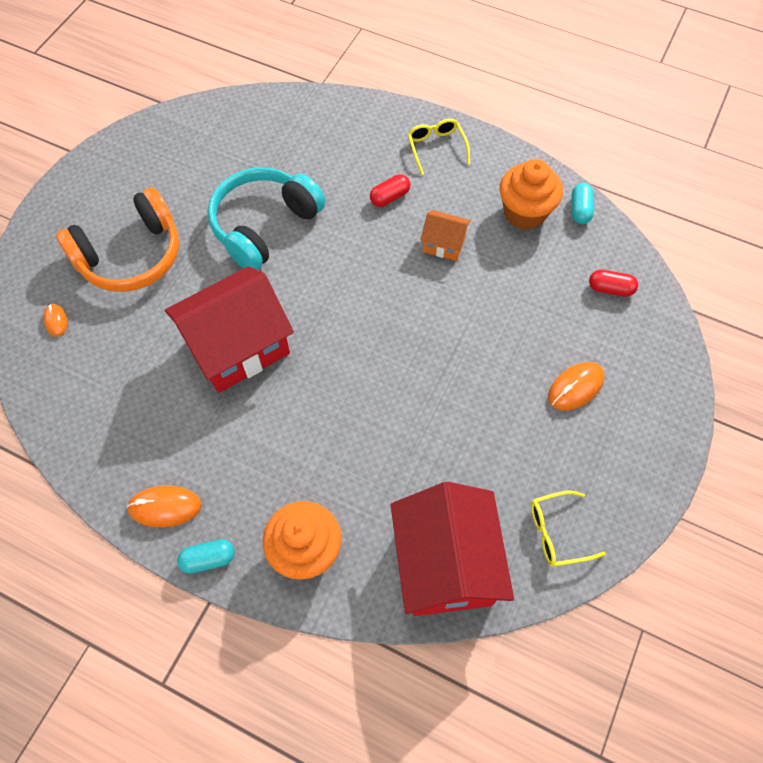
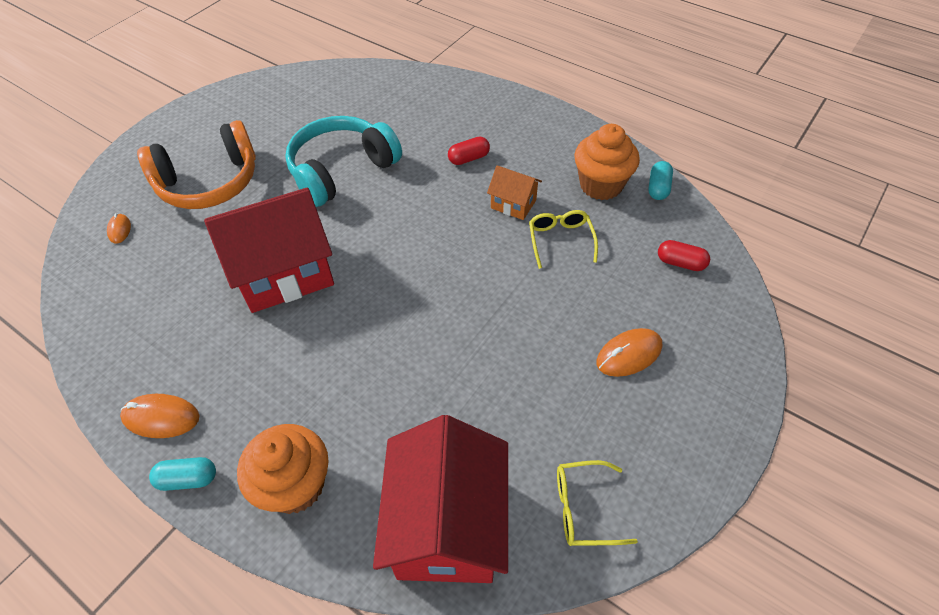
camera: 10 degrees right, 10 degrees down
yellow glasses [408,119,470,175] -> yellow glasses moved to [529,210,598,269]

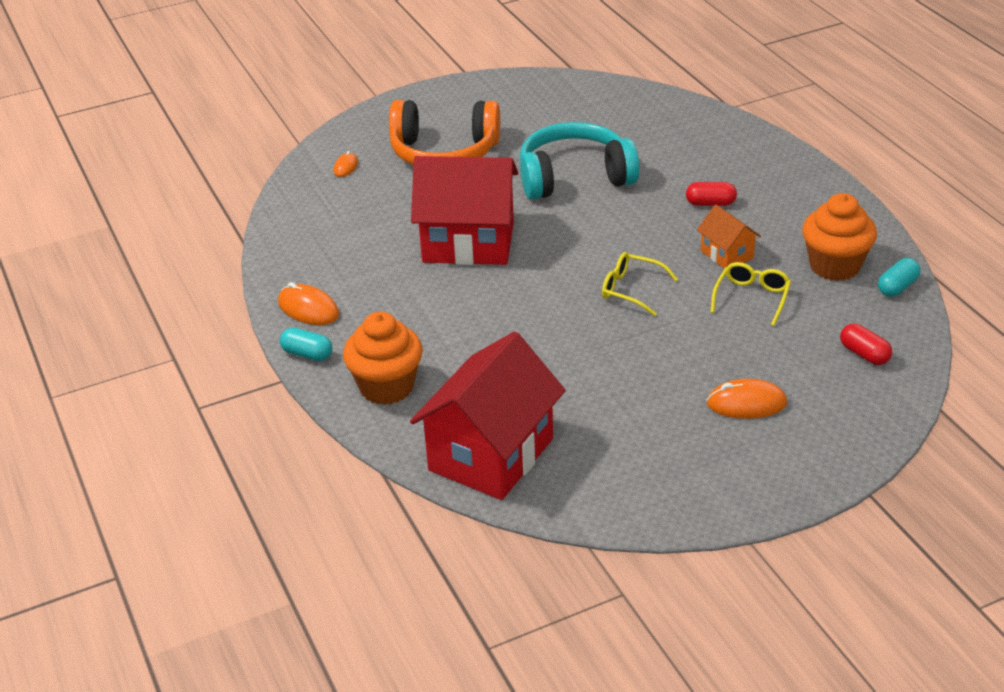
camera: 30 degrees right, 15 degrees down
yellow glasses [557,460,638,546] -> yellow glasses moved to [602,252,678,316]

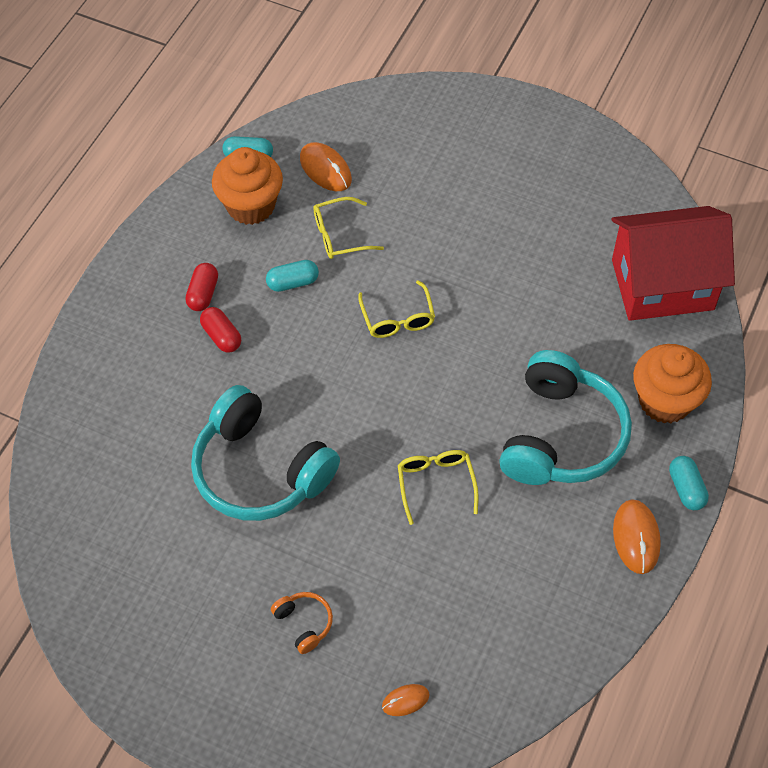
camera: 130 degrees left, 20 degrees up
orange headphones [389,100,500,165] -> orange headphones [271,592,333,654], size x0.41
red house [411,156,518,265] -> yellow glasses [398,450,479,525]
orange house [697,205,761,269] -> turquoise capsule [266,260,319,292]
orange mouse [706,379,787,419] -> orange mouse moved to [300,142,352,191]
red capsule [840,324,892,365] -> red capsule moved to [185,263,218,311]
none -> turquoise headphones [499,350,632,485]

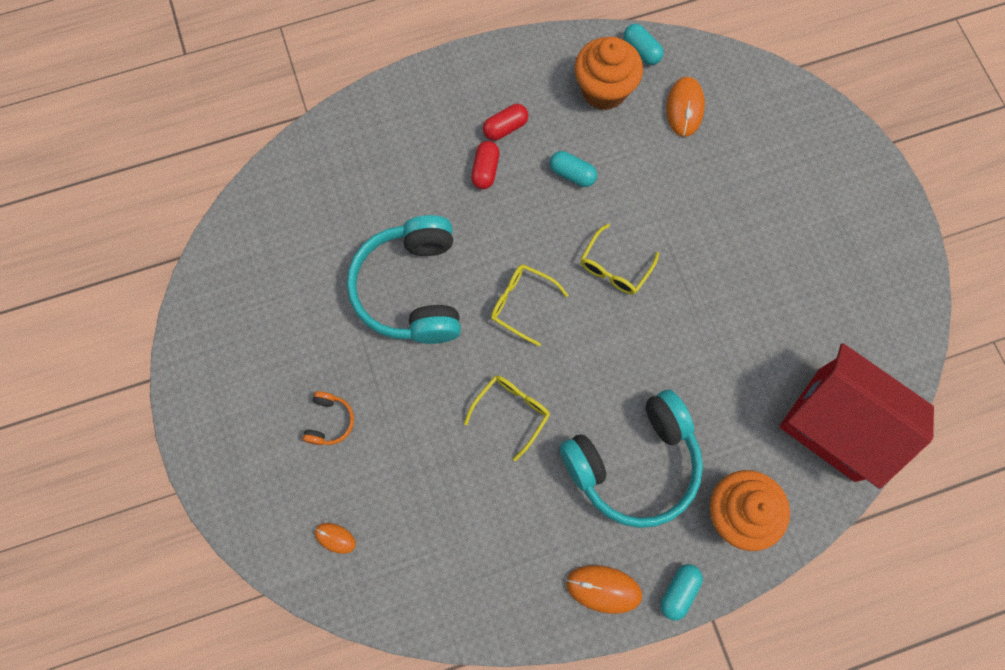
camera: 45 degrees right, 15 degrees up
yellow glasses [313,197,384,259] -> yellow glasses moved to [491,264,569,346]
orange mouse [613,499,661,574] -> orange mouse turned 60 degrees clockwise [566,565,642,614]

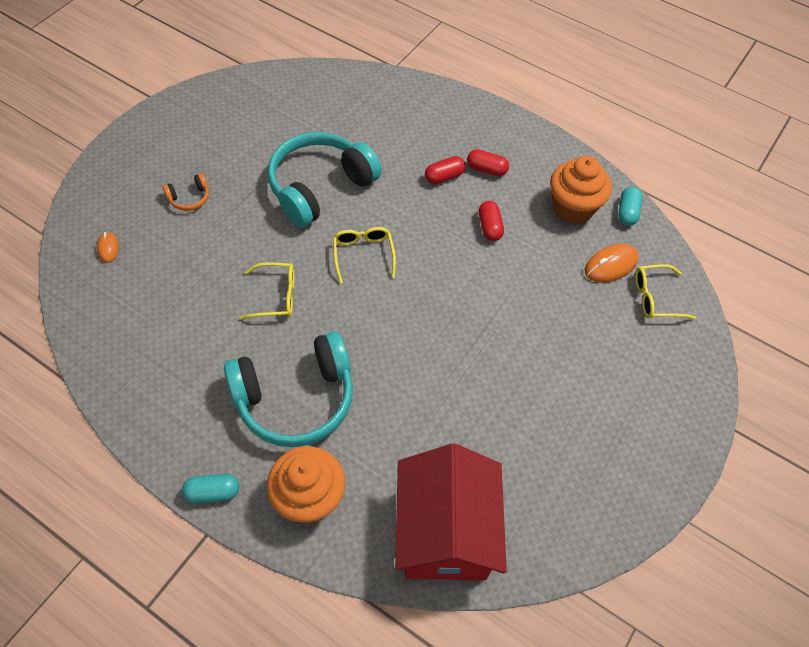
camera: 50 degrees right, 15 degrees down
turquoise capsule [550,151,597,187] -> red capsule [478,201,504,241]
turquoise headphones [559,390,703,528] -> turquoise headphones turned 45 degrees counterclockwise [224,331,353,447]
orange mouse [566,565,642,614] -> none
yellow glasses [581,224,659,295] -> yellow glasses moved to [635,264,696,319]

